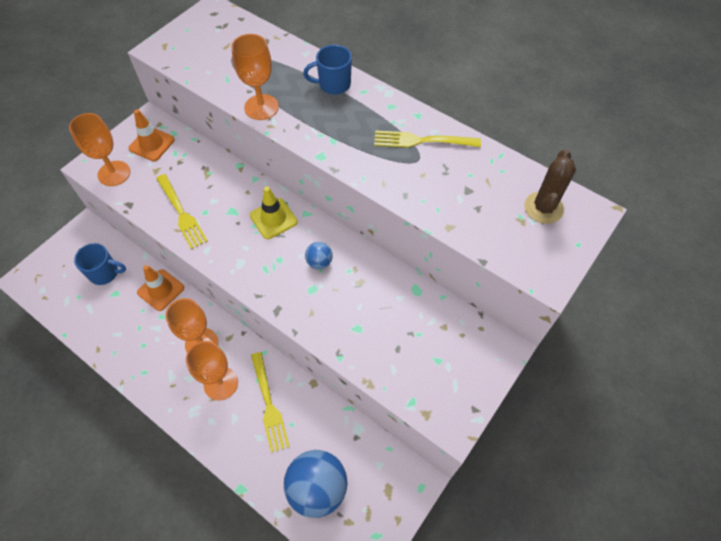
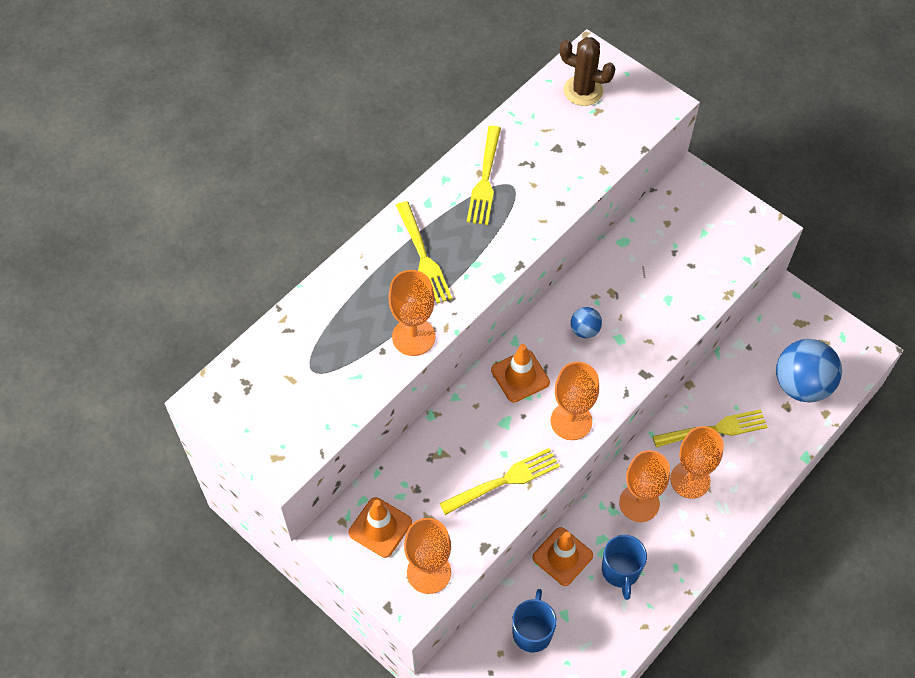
camera: 85 degrees left, 0 degrees up
yellow traffic cone [250,186,298,239] -> orange traffic cone [491,344,550,403]
blue mug [303,45,352,95] -> blue mug moved to [602,535,647,600]
none -> yellow fork [396,201,452,304]
none -> orange goblet [550,362,599,440]

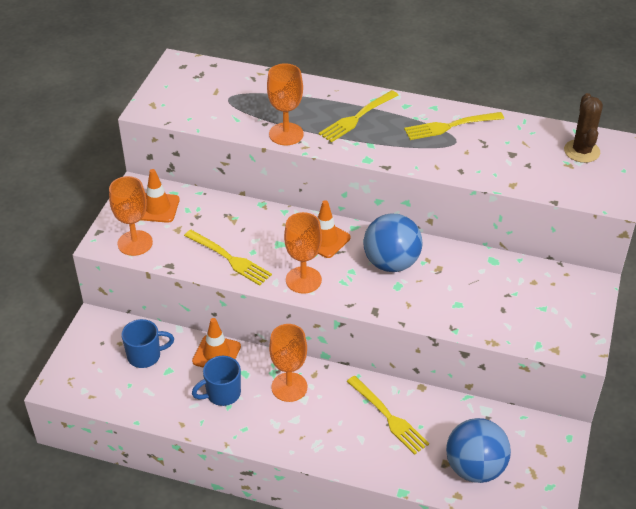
camera: 65 degrees right, 15 degrees down
blue ball [571,307,602,338] -> blue ball [363,214,422,272], size x2.10
orange goblet [670,426,724,499] -> none

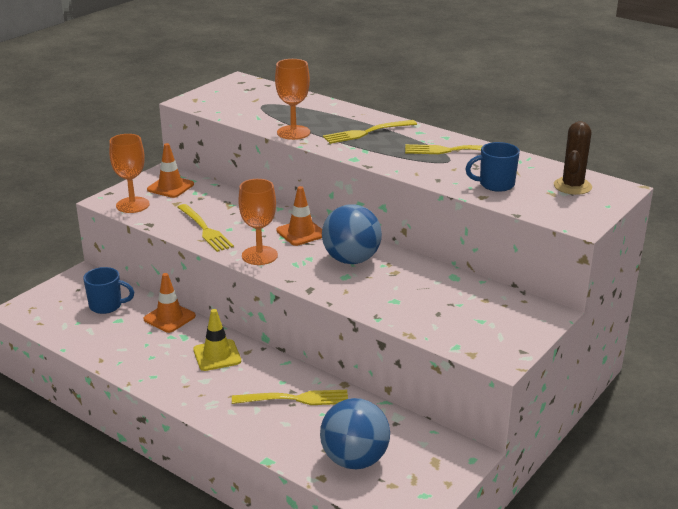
camera: 20 degrees right, 15 degrees down
blue mug [192,356,241,406] -> blue mug moved to [465,142,520,192]
orange goblet [269,324,307,402] -> yellow traffic cone [193,309,241,371]
yellow fork [346,376,429,455] -> yellow fork turned 75 degrees counterclockwise [232,390,348,405]

